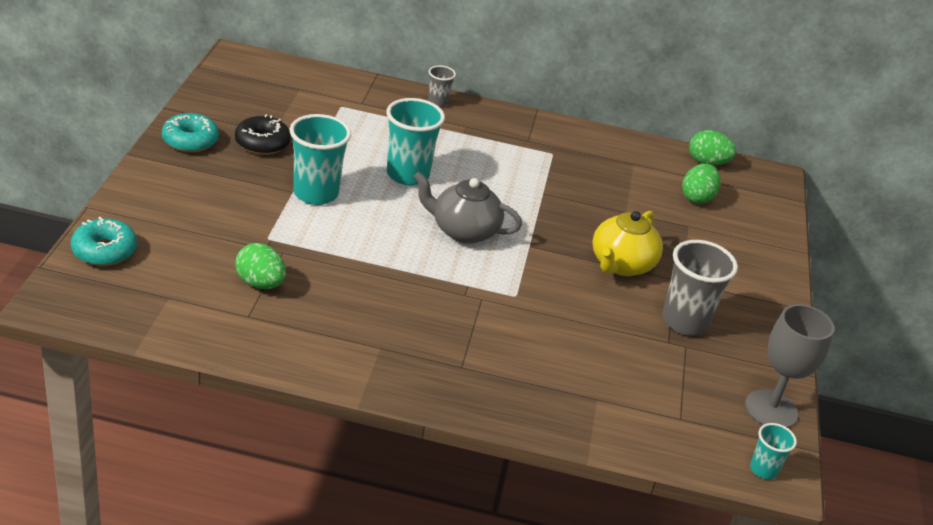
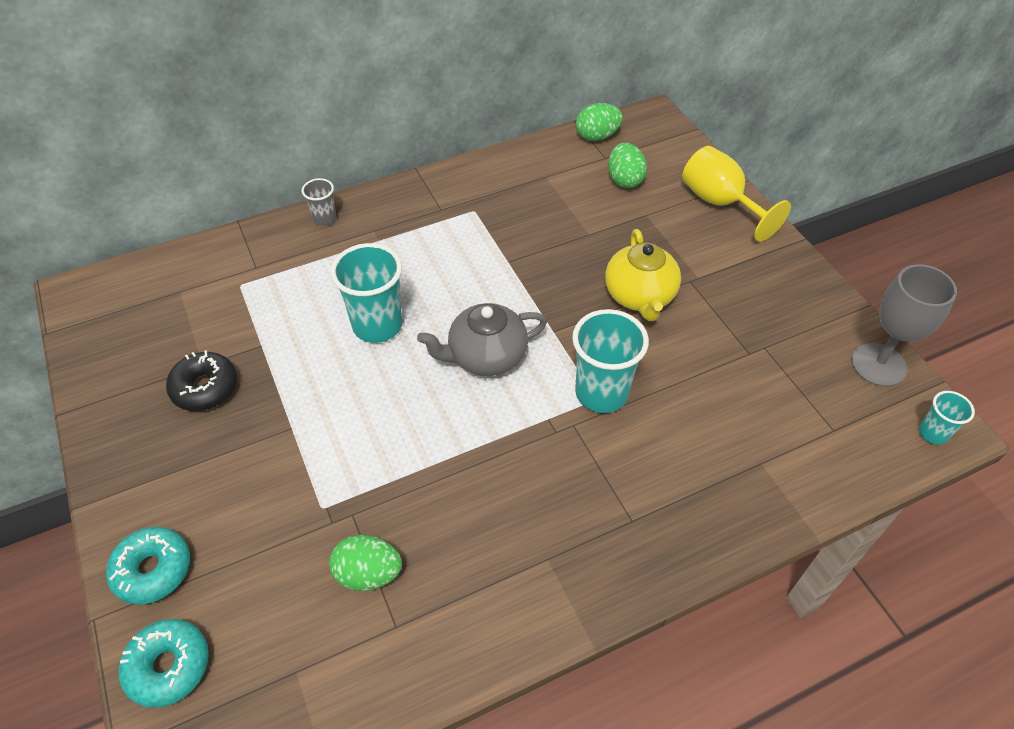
camera: 30 degrees left, 15 degrees up
turquoise donut [162,113,219,153] -> turquoise donut moved to [106,527,190,604]
turquoise cup [290,114,351,205] -> turquoise cup moved to [572,309,649,413]
grey cup [662,240,738,336] -> none
none -> yellow goblet [682,146,791,242]

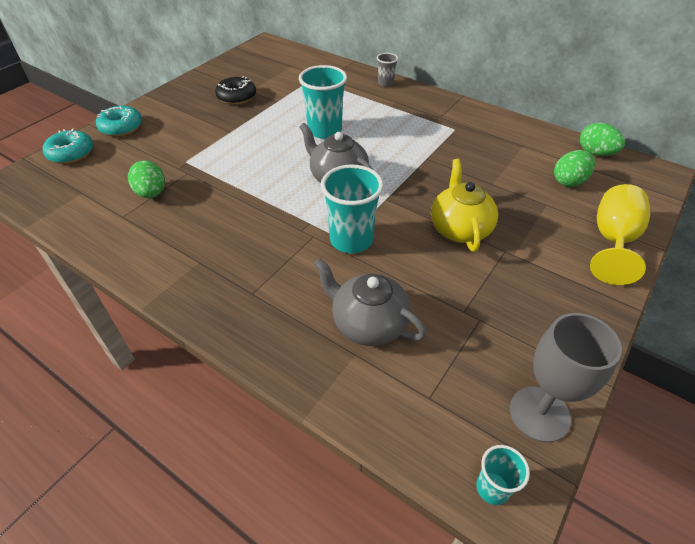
camera: 60 degrees right, 5 degrees down
yellow teapot [605,229,681,321] -> yellow teapot turned 120 degrees clockwise [431,159,498,252]
none -> grey teapot [314,258,427,346]

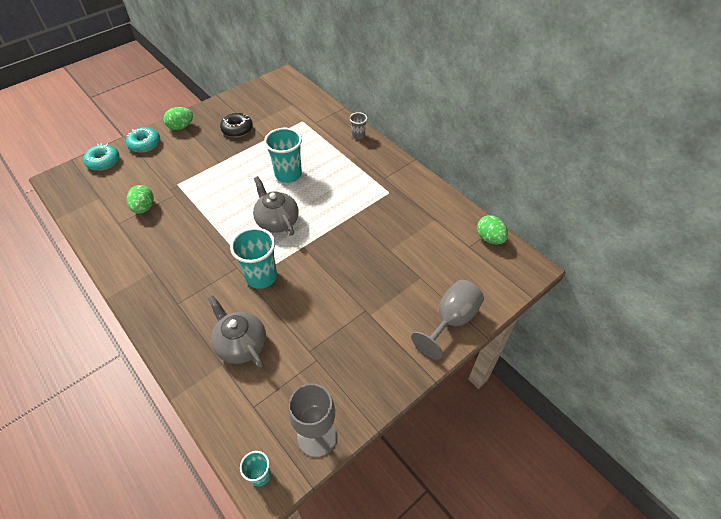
camera: 15 degrees right, 5 degrees up
yellow teapot [431,159,498,252] -> none
green egg [554,150,595,187] -> green egg moved to [164,107,193,130]
yellow goblet [590,184,650,285] -> grey goblet [411,280,484,360]

